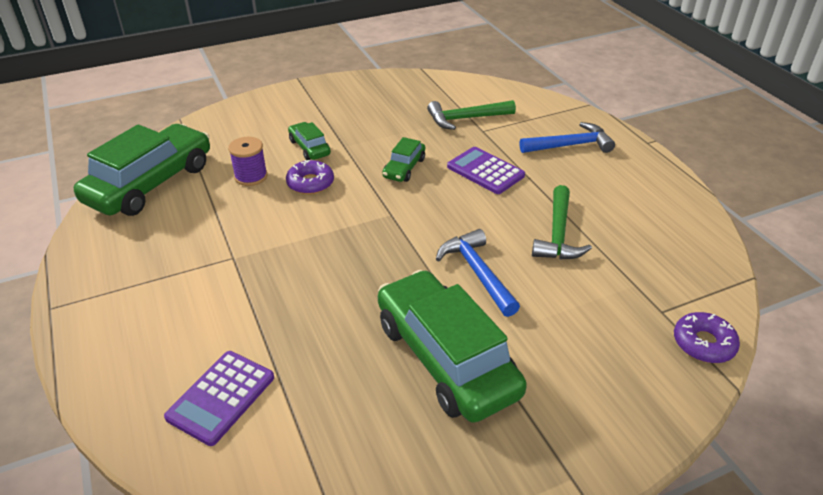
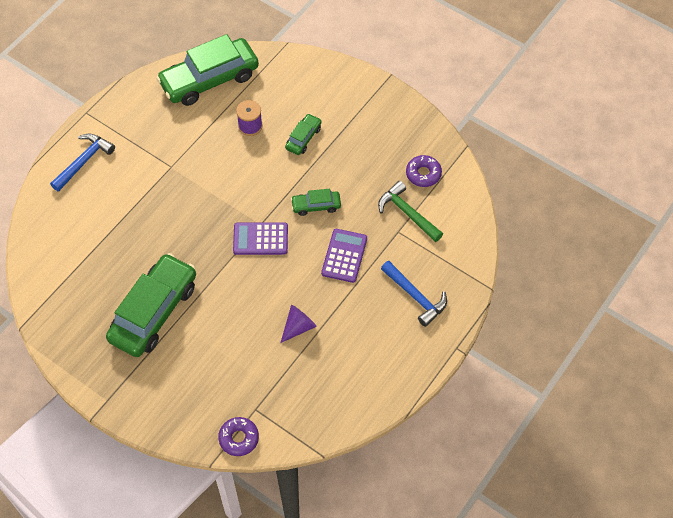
camera: 60 degrees right, 20 degrees up
green car [74,124,210,216] -> green car turned 150 degrees clockwise [156,34,259,106]
purple calculator [164,351,274,446] -> purple calculator moved to [233,222,288,255]
purple donut [286,160,334,194] -> purple donut moved to [406,155,442,187]
blue hammer [436,229,520,317] -> blue hammer moved to [50,133,115,192]
green hammer [532,185,592,260] -> purple cone [281,305,317,343]

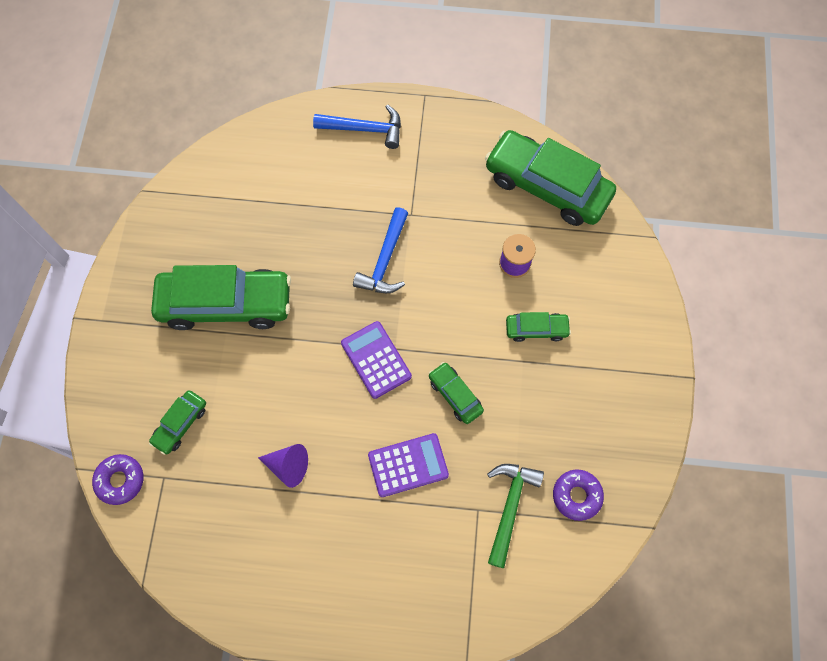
camera: 60 degrees right, 10 degrees up
blue hammer [381,261,447,327] -> blue hammer moved to [353,207,408,293]
none -> green car [149,391,206,455]

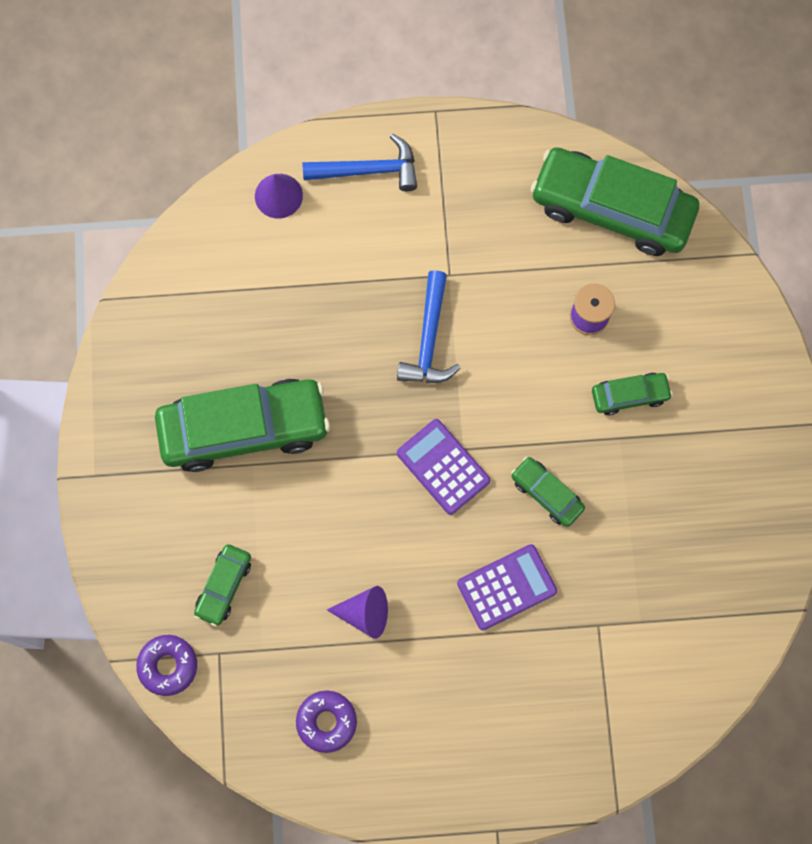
camera: 10 degrees left, 5 degrees up
green hammer [487,464,544,568] -> none
purple donut [553,469,604,521] -> purple donut moved to [296,691,357,753]
none -> purple cone [255,174,303,218]

